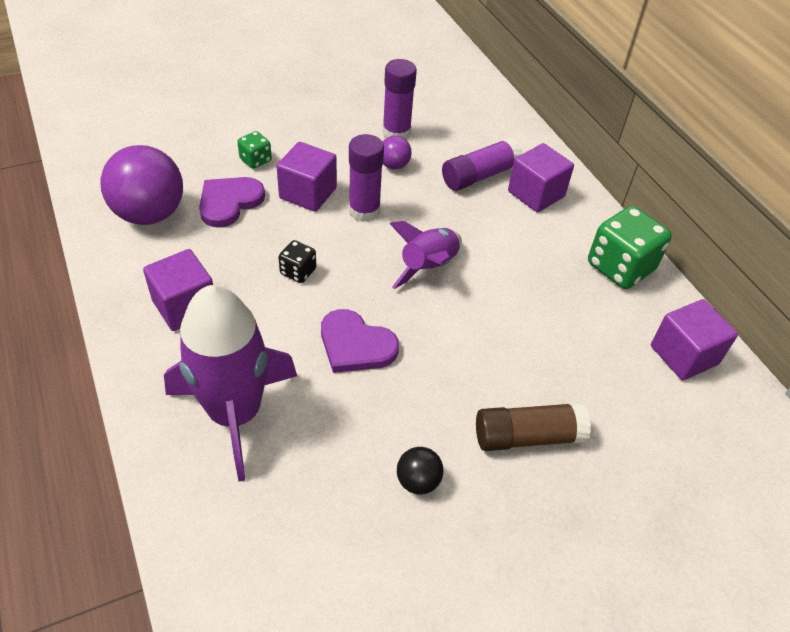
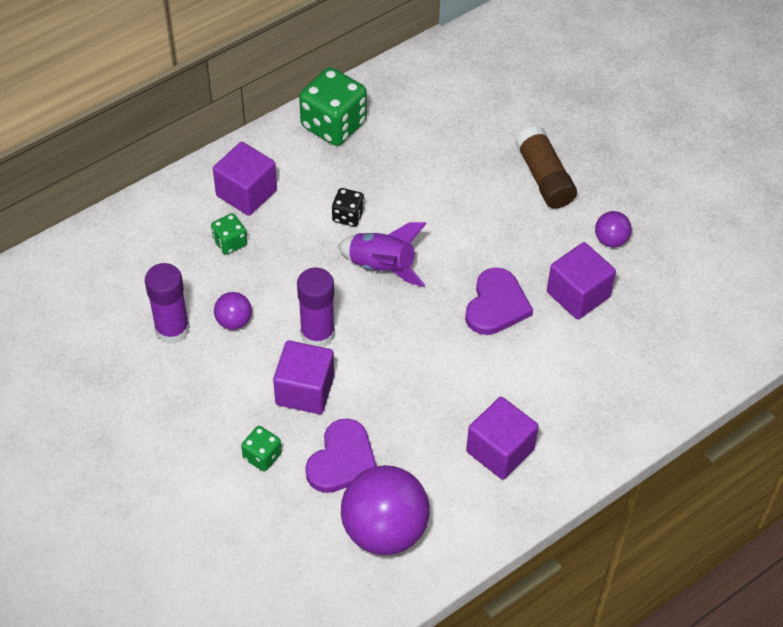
camera: 100 degrees left, 5 degrees up
purple rocket [164,285,297,481] -> none
purple heart [199,177,265,228] -> purple heart turned 90 degrees counterclockwise [305,419,377,493]
black dice [278,240,316,283] -> black dice moved to [332,188,364,227]
black ball [397,447,443,494] -> purple ball [595,211,632,247]
purple glue stick [442,137,523,191] -> green dice [211,213,247,255]
purple cube [651,299,738,380] -> purple cube moved to [547,242,616,320]

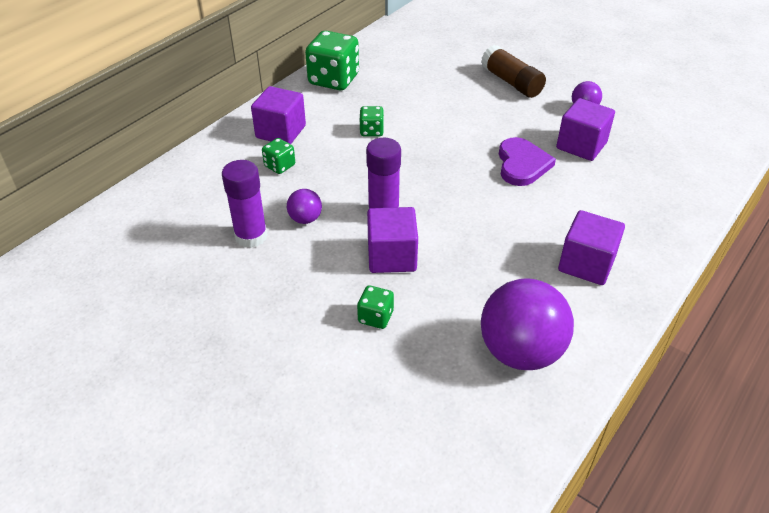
camera: 15 degrees left, 10 degrees down
purple heart [305,419,377,493] -> none
black dice [332,188,364,227] -> green dice [360,106,384,137]
purple rocket [337,222,427,287] -> none

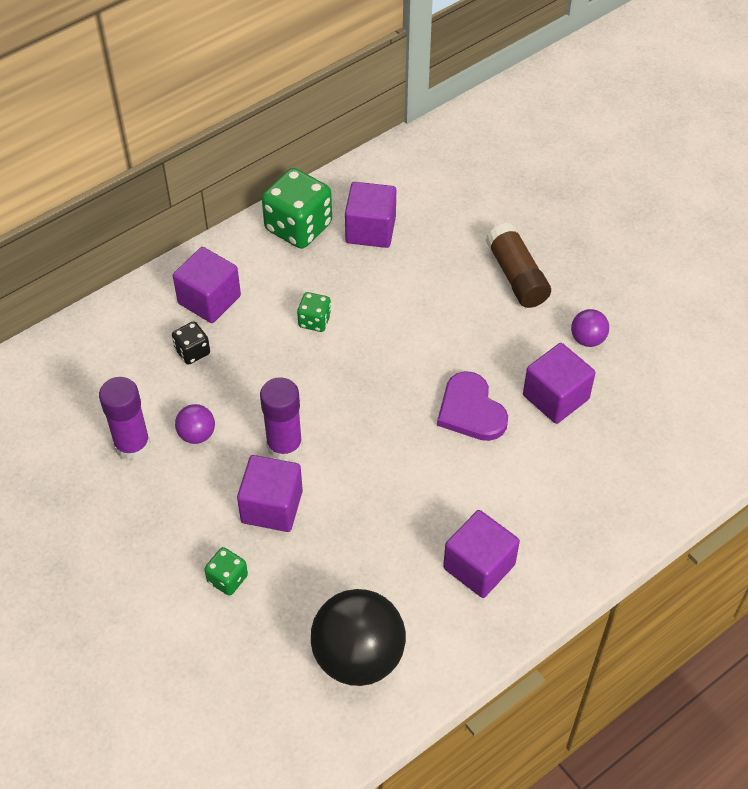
camera: 15 degrees right, 10 degrees up
green dice [262,138,295,174] -> black dice [172,321,210,365]
purple ball [481,278,574,370] -> black ball [311,589,406,686]
purple heart [499,137,556,186] -> purple heart turned 135 degrees clockwise [437,371,508,441]
none -> purple cube [345,182,396,248]

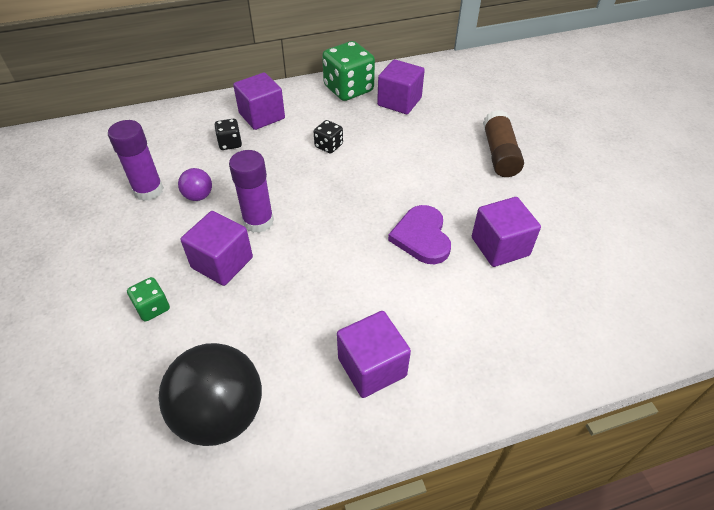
camera: 20 degrees right, 5 degrees down
green dice [297,292,331,332] -> black dice [313,120,343,154]
purple ball [571,309,609,347] -> none

